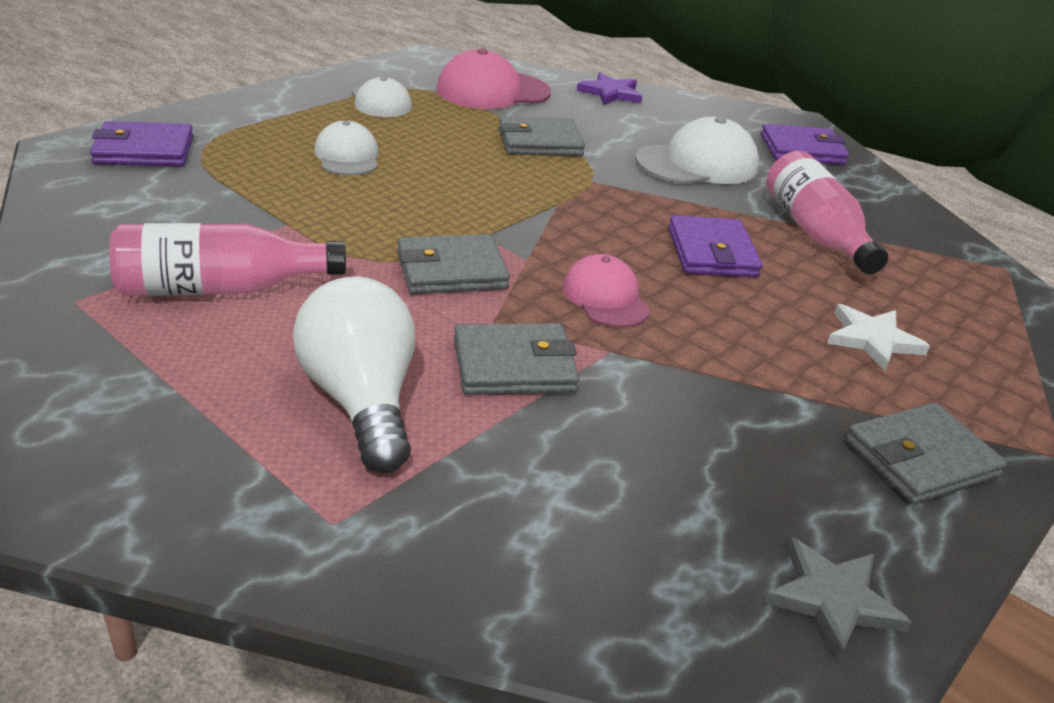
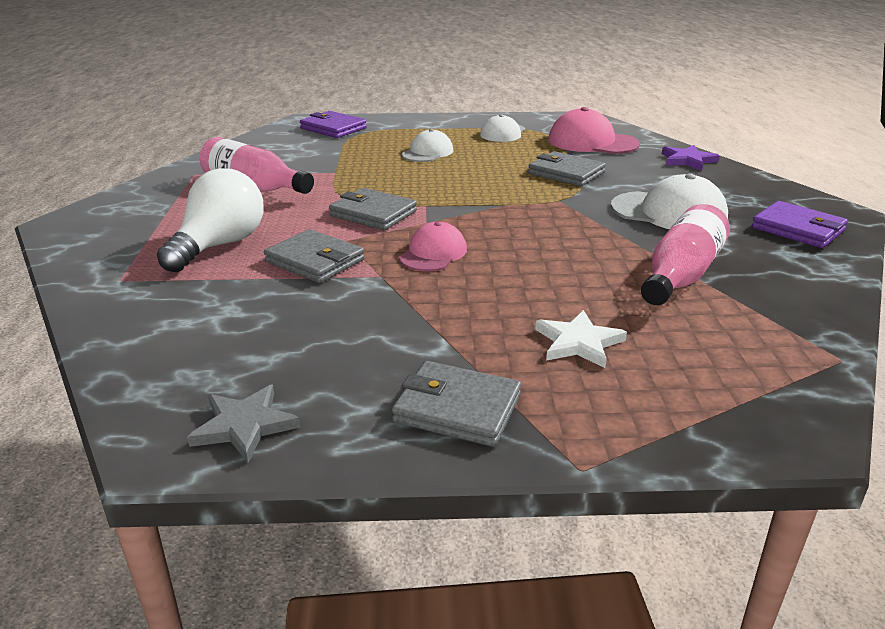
camera: 50 degrees right, 5 degrees down
purple wallet [668,215,763,278] -> none

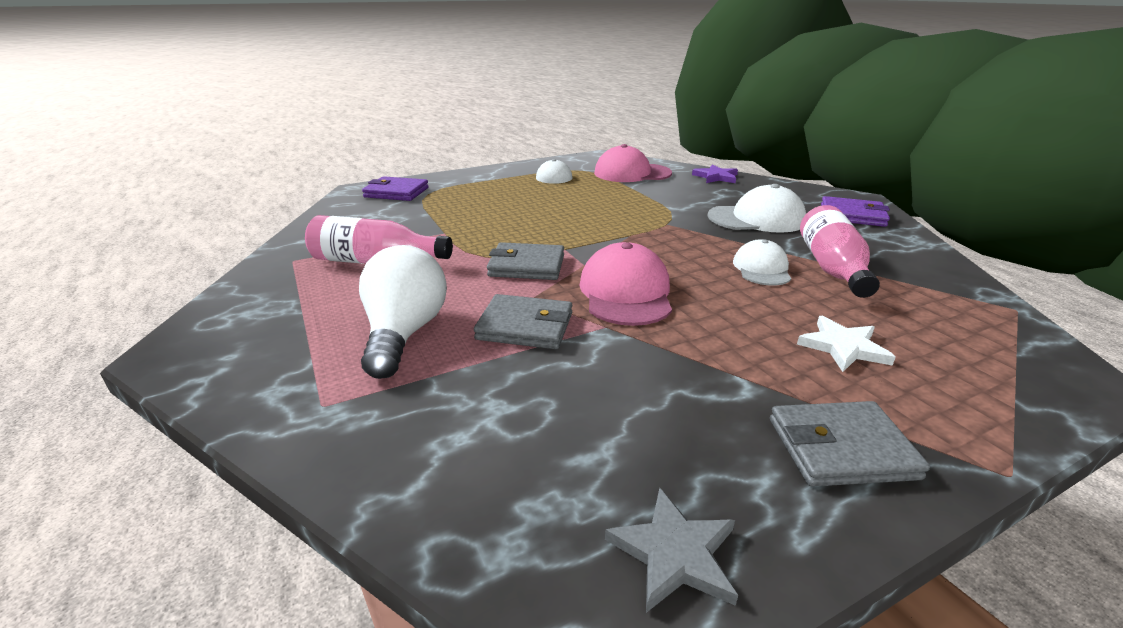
camera: 25 degrees left, 0 degrees up
pink cap [399,222,467,271] -> pink cap [579,242,672,326], size x1.58
white cap [402,129,453,162] -> white cap moved to [733,239,791,286]
grey wallet [528,151,606,187] -> none

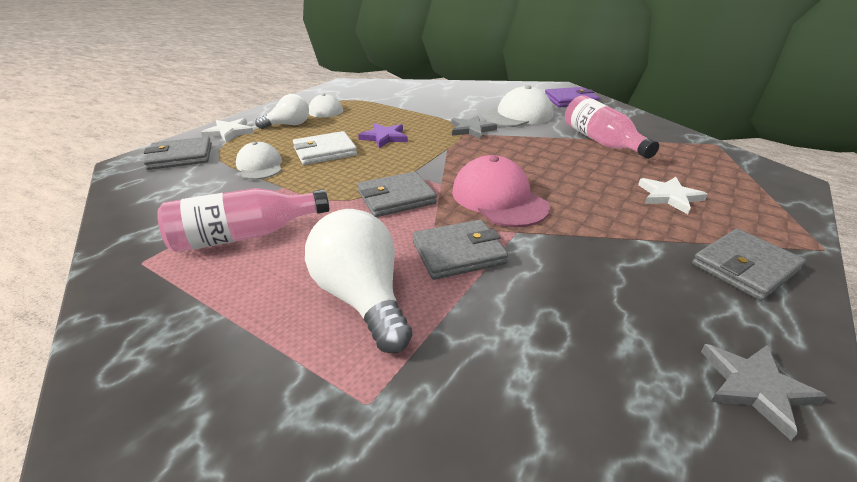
camera: 30 degrees left, 5 degrees up
purple wallet [362,176,429,201] -> grey wallet [143,136,212,170]
pink cap [594,144,672,182] -> none
purple star [692,164,738,183] -> purple star moved to [358,123,408,148]
white cap [733,239,791,286] -> white cap moved to [236,142,282,180]
none -> white star [201,118,254,142]
none -> white light bulb [255,94,309,129]
none -> white wallet [293,131,357,165]
none -> grey star [451,115,497,139]

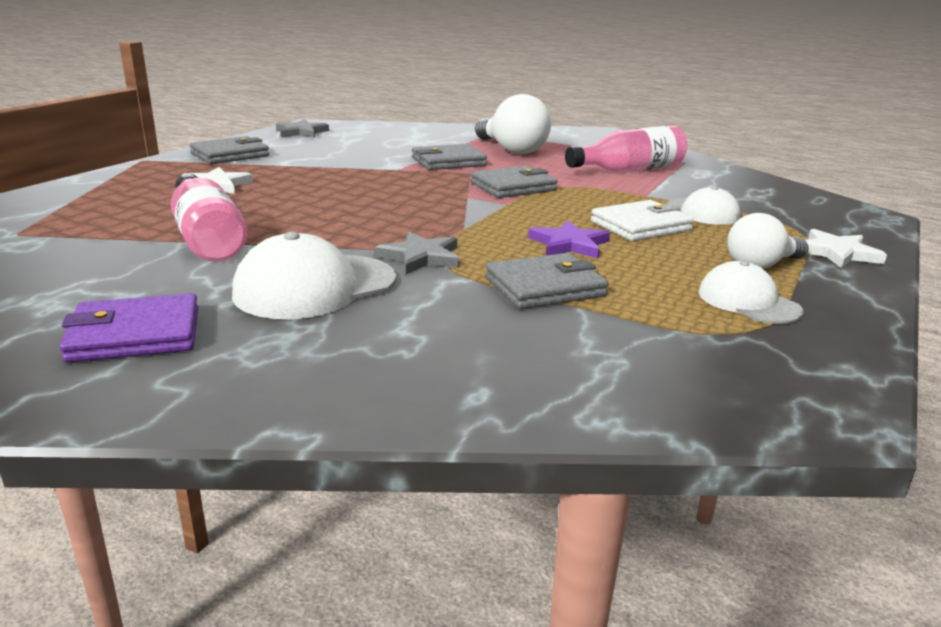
camera: 175 degrees right, 10 degrees down
grey wallet [143,136,212,170] -> grey wallet moved to [485,253,608,309]
pink cap [452,155,550,228] -> none

